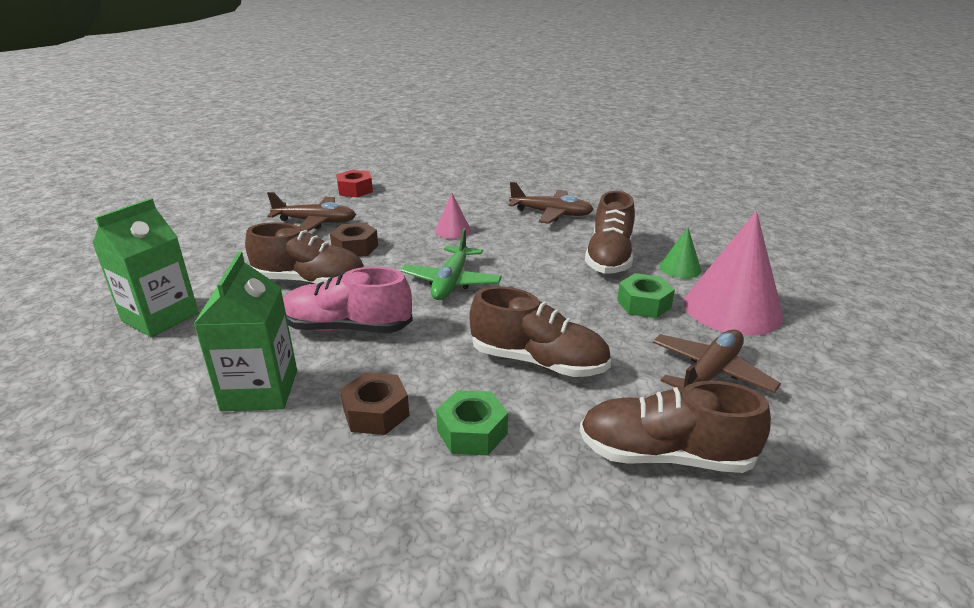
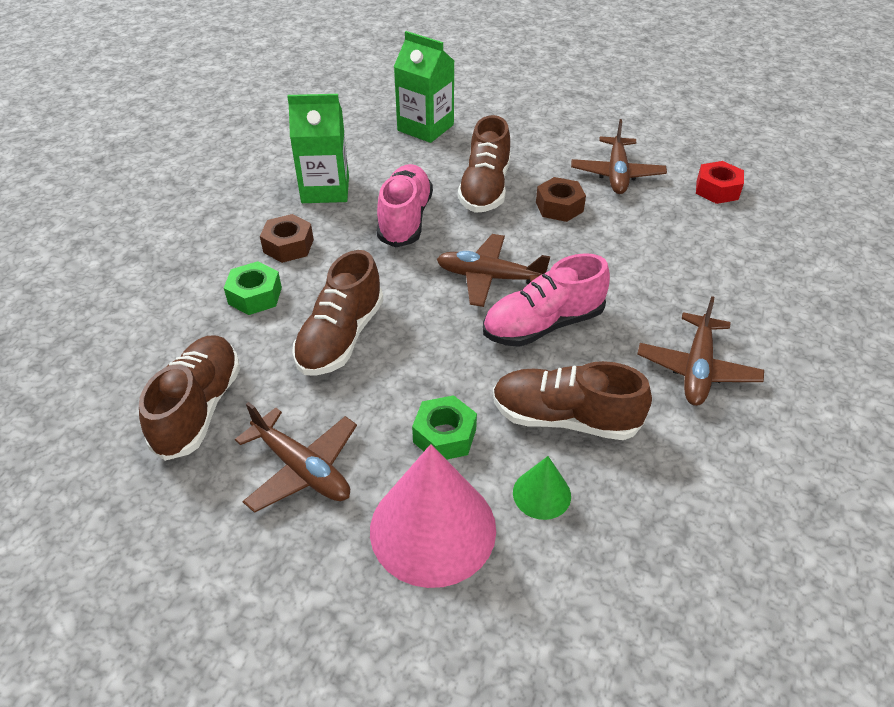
camera: 90 degrees right, 15 degrees up
green plane [400,228,502,300] -> brown plane [437,234,550,307]
pink cone [435,193,471,239] -> none
none -> pink shoe [483,253,610,347]

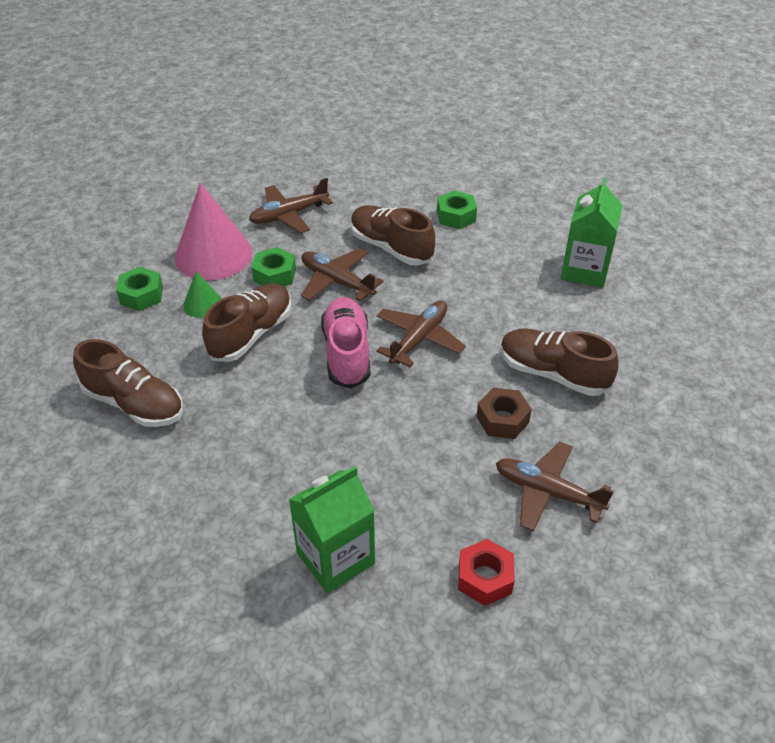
camera: 110 degrees right, 0 degrees up
brown shoe [139,335,240,461] -> brown shoe moved to [73,339,183,427]
brown nut [260,214,314,263] -> none
pink shoe [377,164,433,247] -> none
green carton [394,31,454,143] -> green carton moved to [289,466,375,593]
brown plane [637,296,764,406] -> brown plane moved to [301,248,383,301]
none -> green nut [116,267,163,311]

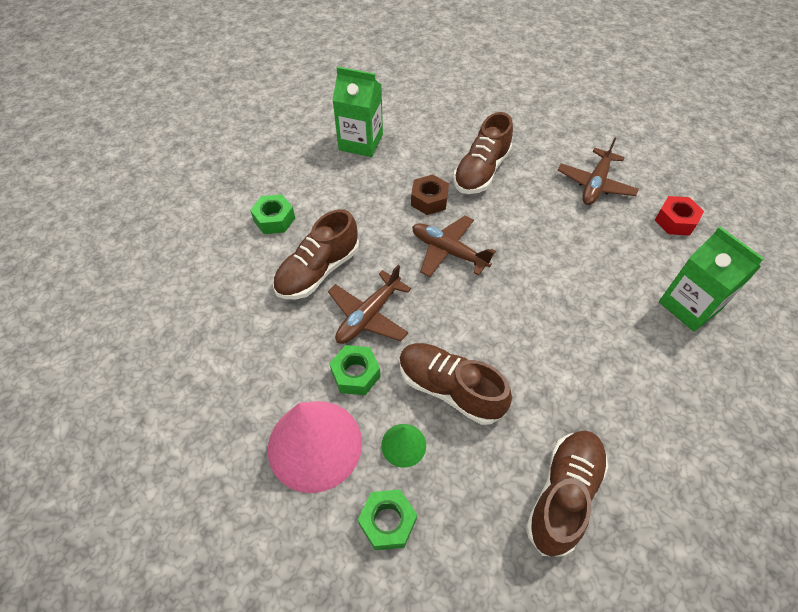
camera: 90 degrees left, 10 degrees up
brown plane [249,178,333,233] -> none
pink shoe [321,297,371,389] -> none
brown nut [476,388,532,439] -> brown nut moved to [411,174,449,215]

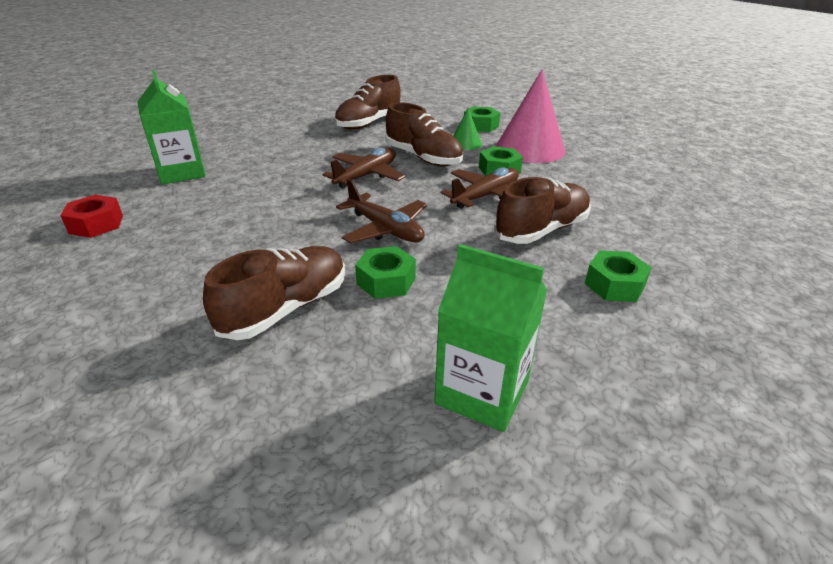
camera: 170 degrees left, 20 degrees down
brown nut [411,174,449,215] -> green nut [355,246,416,299]
brown plane [558,137,639,205] -> brown plane moved to [323,148,405,189]

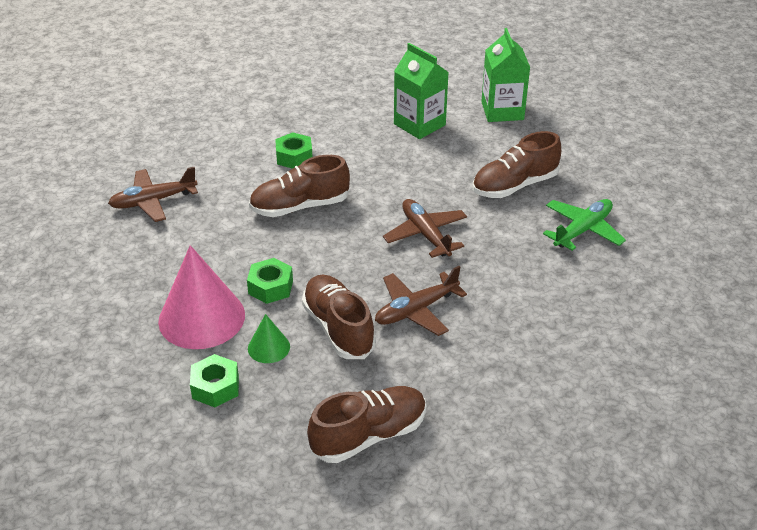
camera: 160 degrees left, 5 degrees up
red nut [60,195,123,238] -> none
green carton [137,70,206,185] -> green carton moved to [481,28,530,122]
green nut [355,246,416,299] -> none
brown plane [441,167,519,209] -> brown plane moved to [108,167,198,222]
none -> green plane [543,199,626,251]

